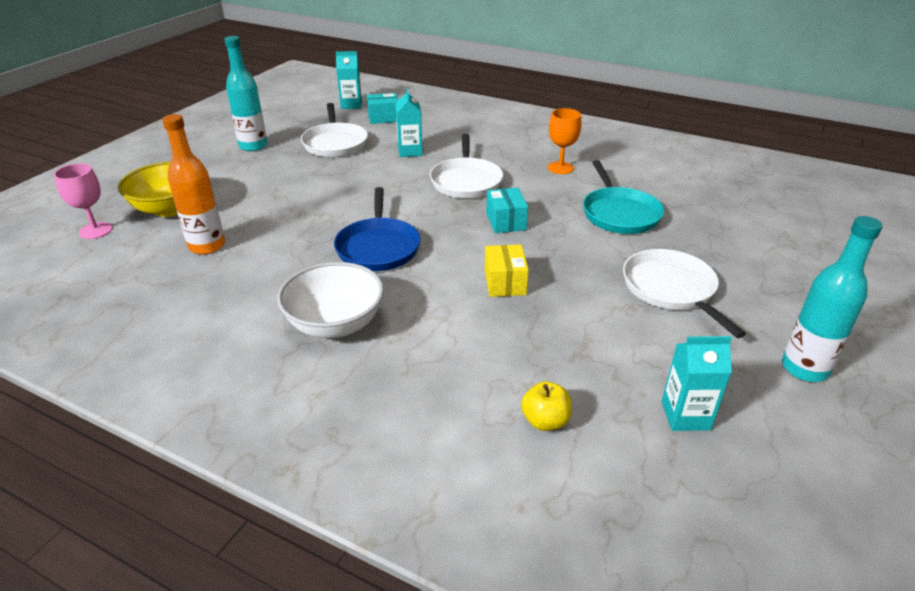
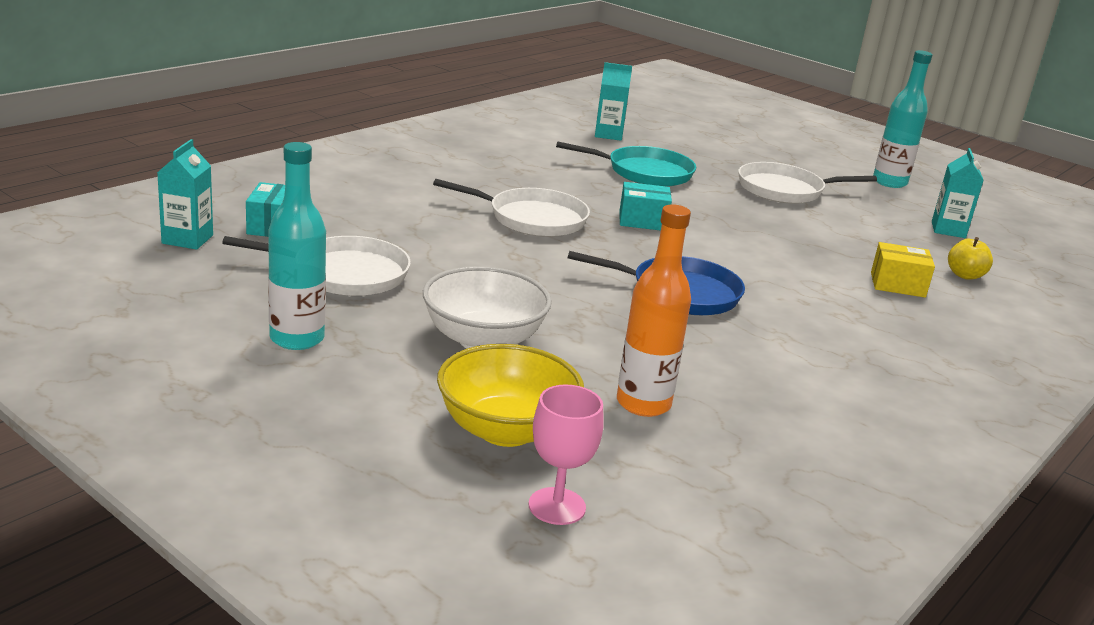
camera: 80 degrees left, 10 degrees down
white bowl [277,262,384,338] -> white bowl moved to [423,266,552,348]
turquoise carton [396,88,423,157] -> turquoise carton moved to [595,62,632,141]
yellow box [485,245,529,297] -> yellow box moved to [871,242,935,298]
orange goblet [548,108,581,174] -> none

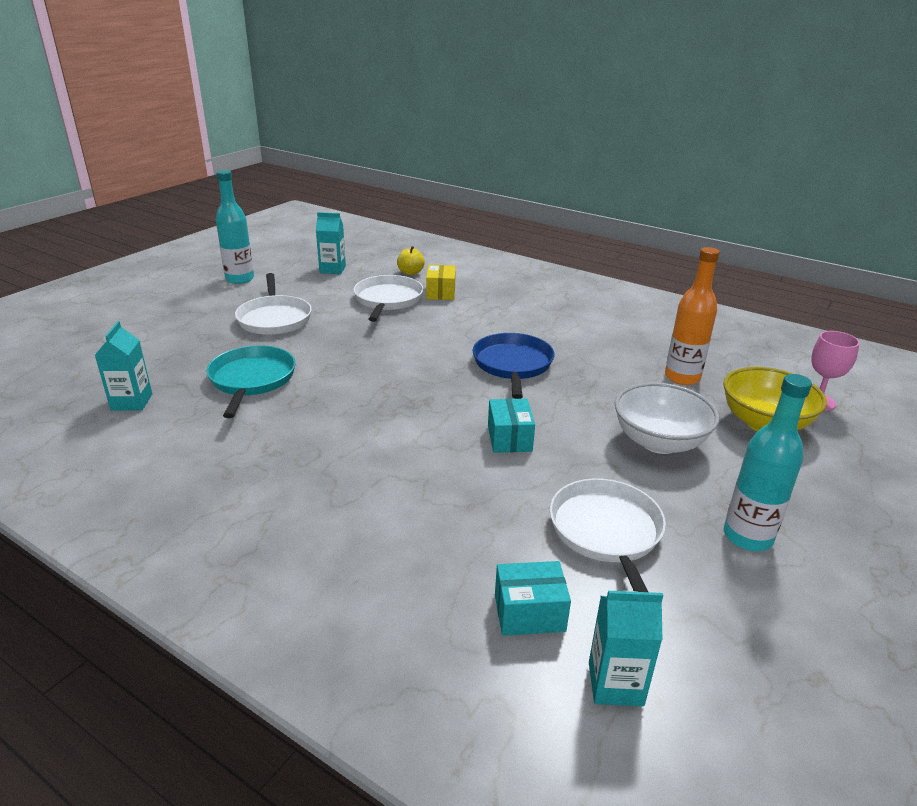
camera: 95 degrees left, 5 degrees up
white pan [433,179,590,237] -> white pan moved to [353,275,424,322]
turquoise box [619,182,672,230] -> turquoise box moved to [488,398,535,453]

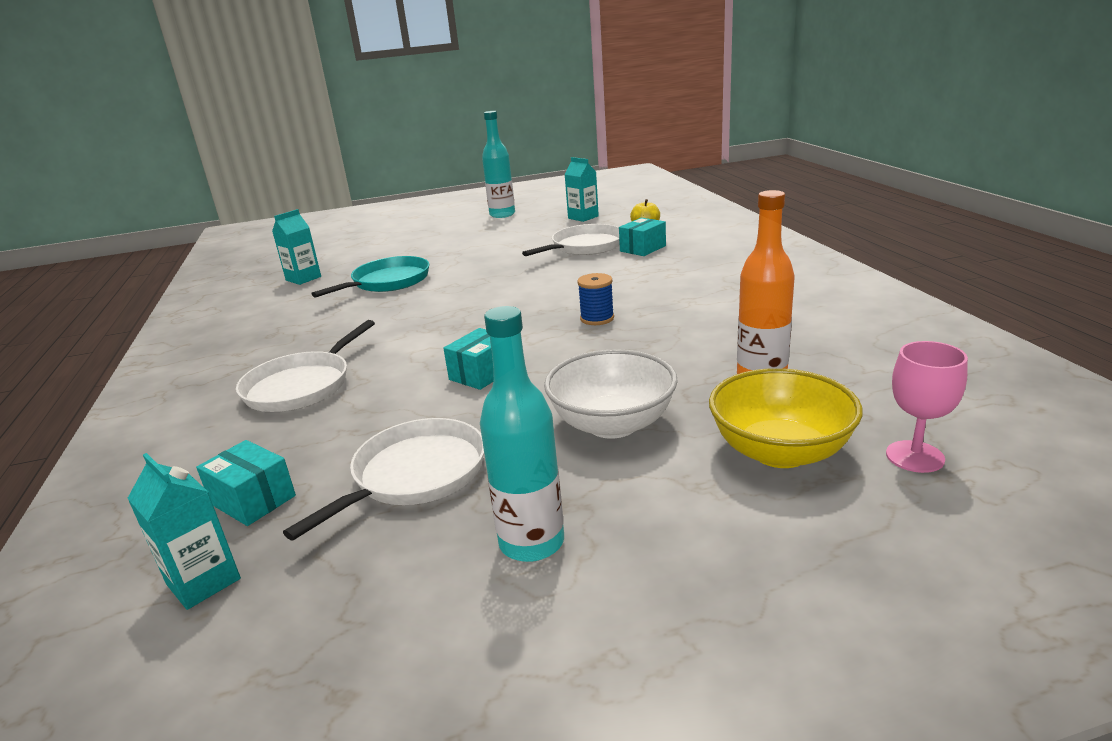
camera: 45 degrees right, 5 degrees down
white pan [235,273,312,335] -> white pan moved to [236,320,375,412]
yellow box [426,265,456,300] -> turquoise box [619,218,666,256]
blue pan [473,333,554,399] -> blue spool [577,273,614,325]

